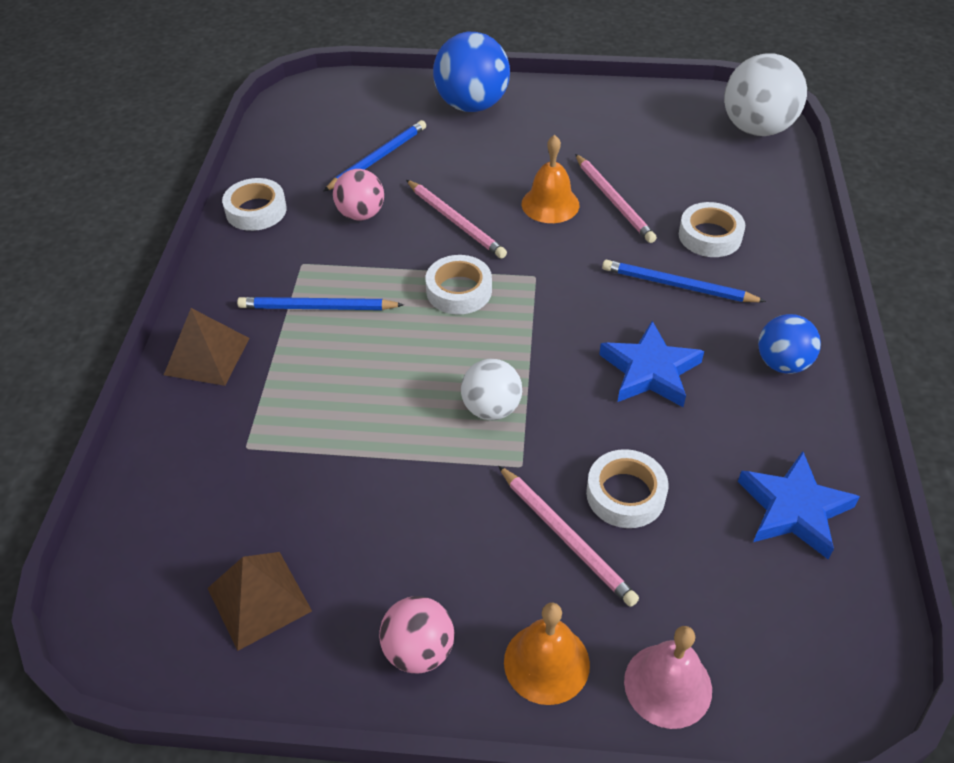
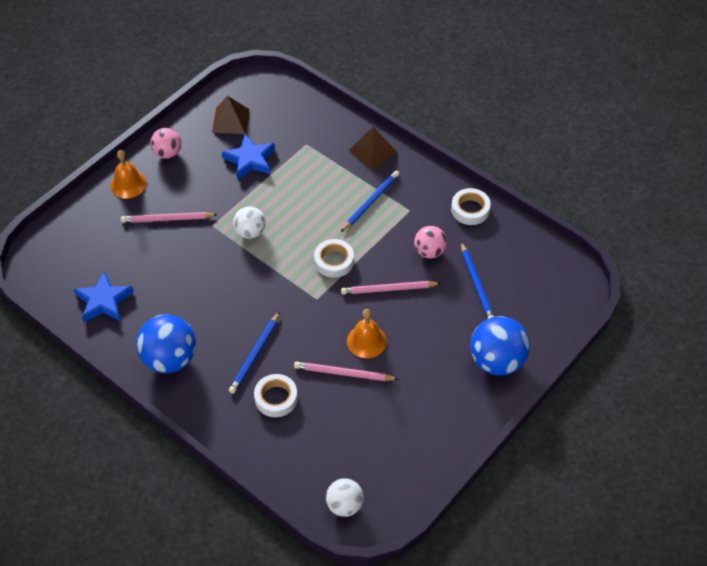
camera: 125 degrees right, 5 degrees up
white tape [586,449,669,528] -> none
blue star [599,321,704,407] -> blue star moved to [221,134,275,180]
blue pencil [602,260,766,302] -> blue pencil turned 150 degrees clockwise [229,312,280,394]
pink bell [624,626,712,729] -> none
white ball [724,53,807,136] -> white ball [326,479,364,517], size x0.59
blue ball [758,314,821,374] -> blue ball [136,314,196,373], size x1.68

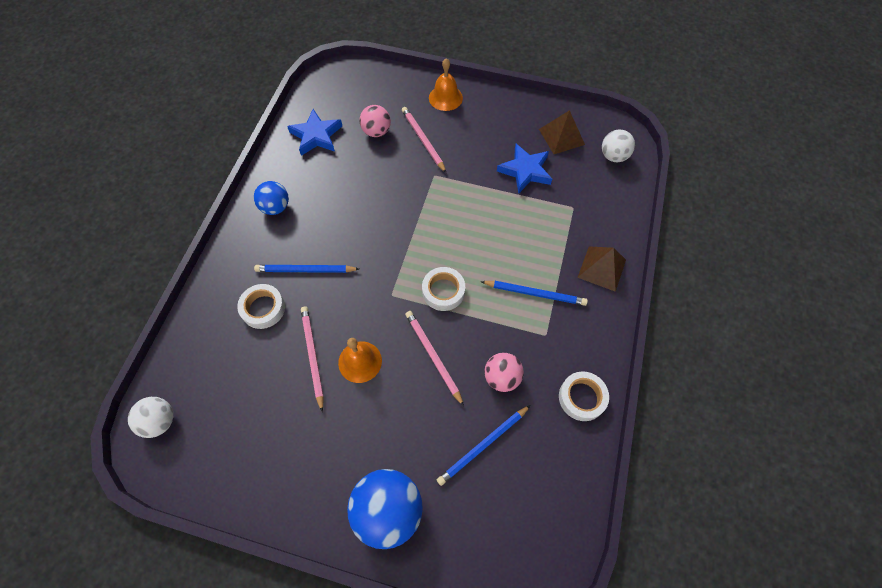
camera: 65 degrees right, 10 degrees up
blue ball [136,314,196,373] -> blue ball [254,181,289,215], size x0.59
pink ball [150,128,181,159] -> pink ball moved to [359,105,391,137]
white ball [233,206,266,239] -> white ball moved to [602,129,635,162]

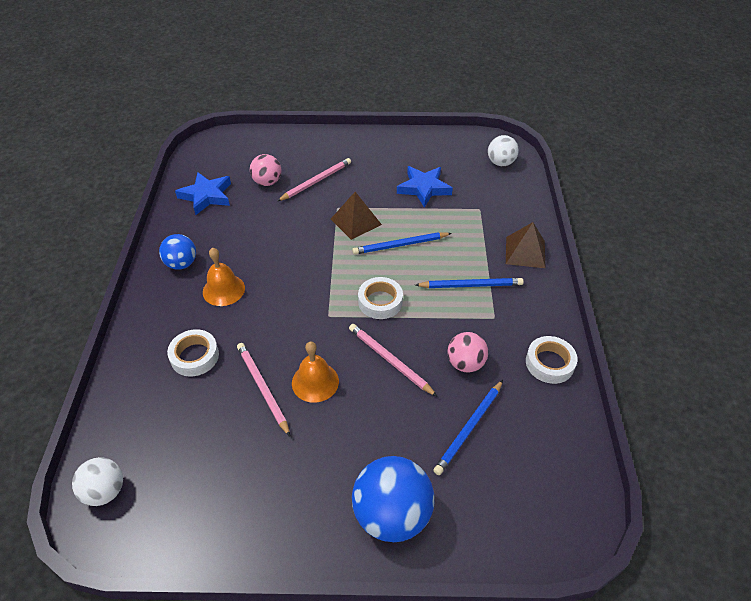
camera: 15 degrees left, 15 degrees down
blue pencil [254,265,359,273] -> blue pencil moved to [352,232,452,255]
pink pencil [402,107,446,173] -> pink pencil turned 90 degrees clockwise [277,158,351,201]
orange bell [429,58,463,111] -> orange bell moved to [203,247,245,306]
brown pyramid [539,110,585,154] -> brown pyramid moved to [331,192,382,240]

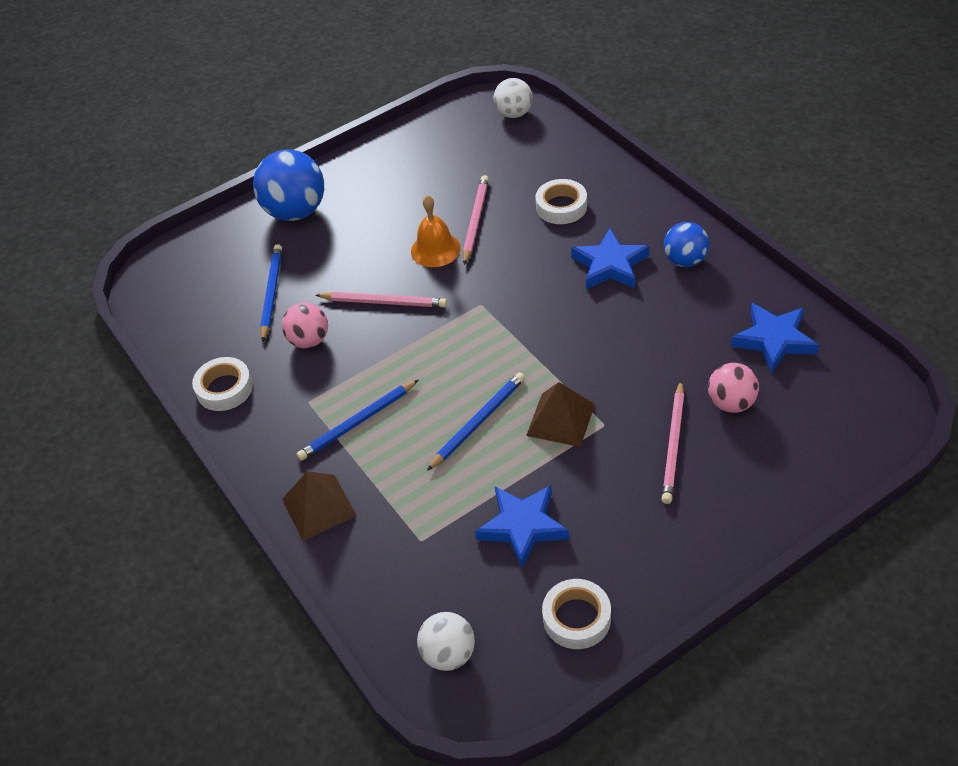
camera: 150 degrees right, 0 degrees up
orange bell [203,247,245,306] -> blue star [571,228,649,289]
pink pencil [237,343,290,436] -> pink pencil turned 105 degrees counterclockwise [463,175,489,265]
white tape [358,277,403,319] -> white tape moved to [542,579,611,649]

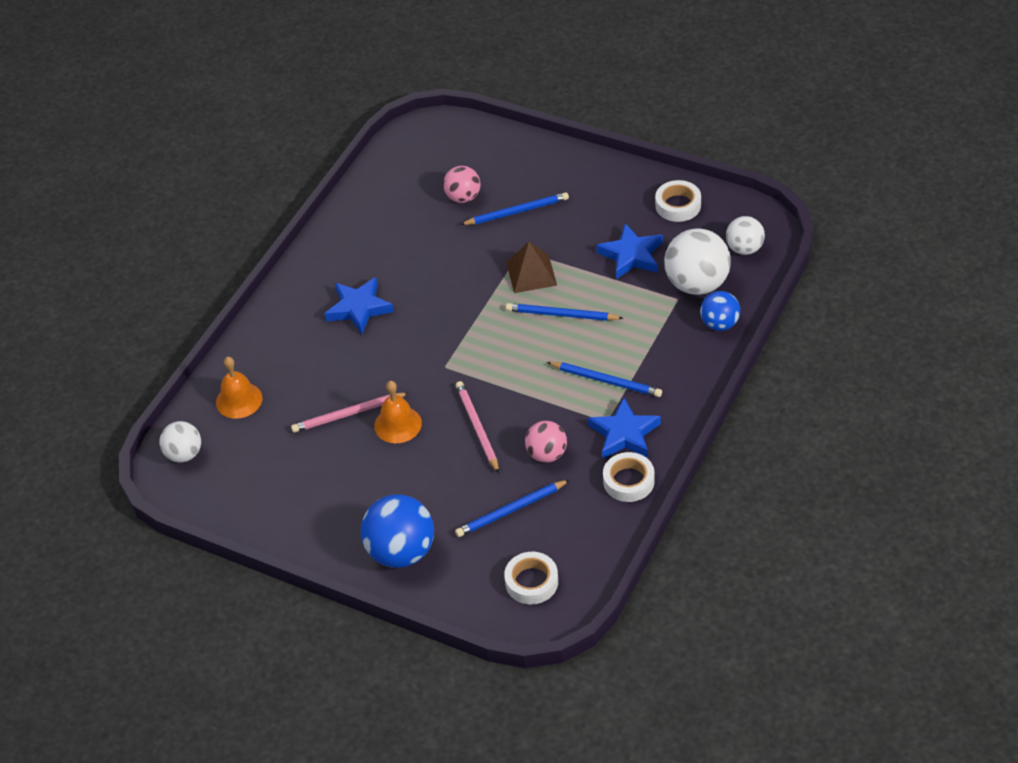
camera: 120 degrees left, 0 degrees up
brown pyramid [282,471,357,541] -> none
white tape [535,179,587,224] -> white tape moved to [504,552,558,604]
pink pencil [662,381,684,504] -> blue pencil [460,192,569,225]
blue ball [664,222,709,267] -> blue ball moved to [700,291,740,331]
blue star [731,303,819,373] -> blue star moved to [588,397,661,459]
none -> orange bell [216,357,262,419]
none -> white ball [664,228,731,295]

